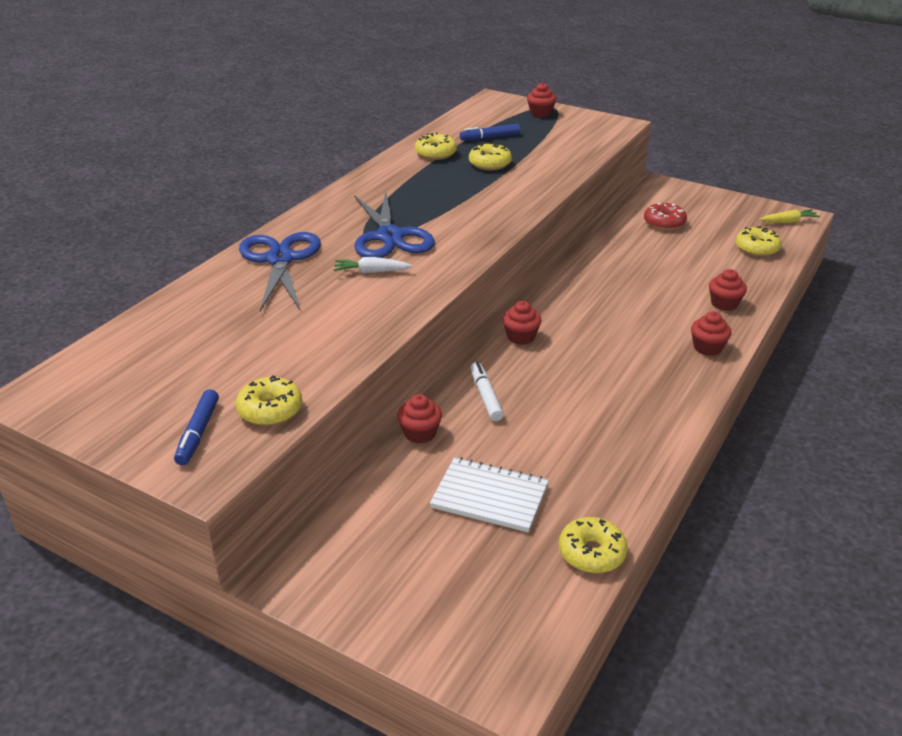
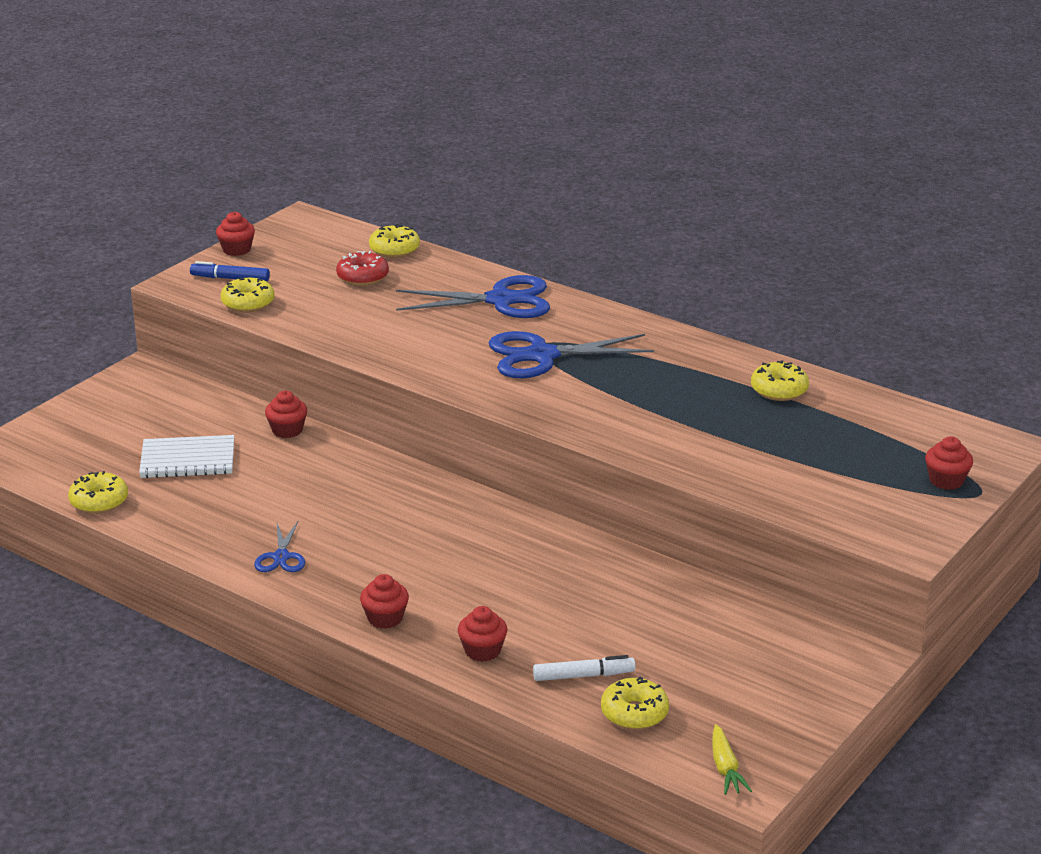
camera: 95 degrees right, 5 degrees down
white carrot [333,257,412,273] -> none
white notebook [430,457,549,532] -> white notebook turned 60 degrees clockwise [139,435,234,478]
blue marker [460,124,521,141] -> none
yellow donut [469,142,512,171] -> yellow donut moved to [369,224,420,258]
white marker [471,362,504,421] -> white marker moved to [533,655,636,681]
red cupcake [503,301,541,345] -> red cupcake moved to [216,212,255,256]
red donut [644,203,687,230] -> red donut moved to [336,251,389,286]
none -> blue scissors [254,521,305,572]

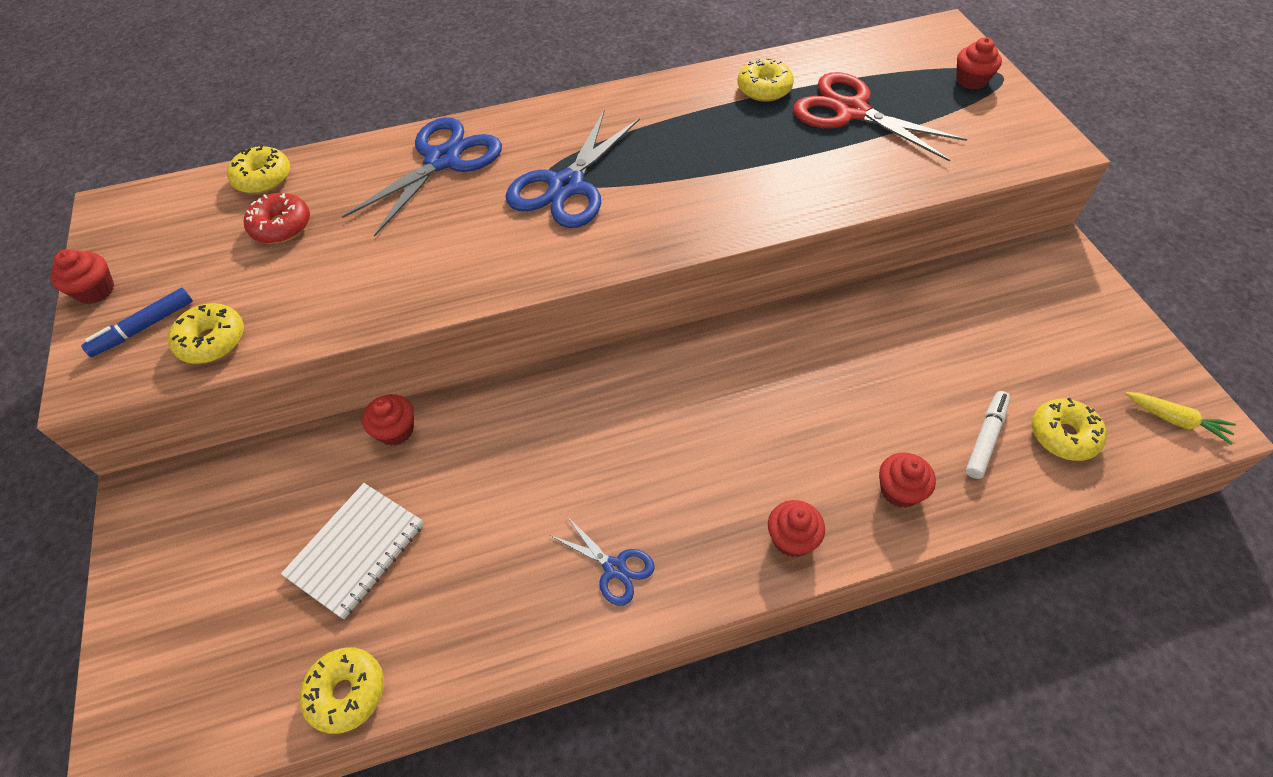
camera: 50 degrees left, 25 degrees up
none -> red scissors [793,72,967,162]

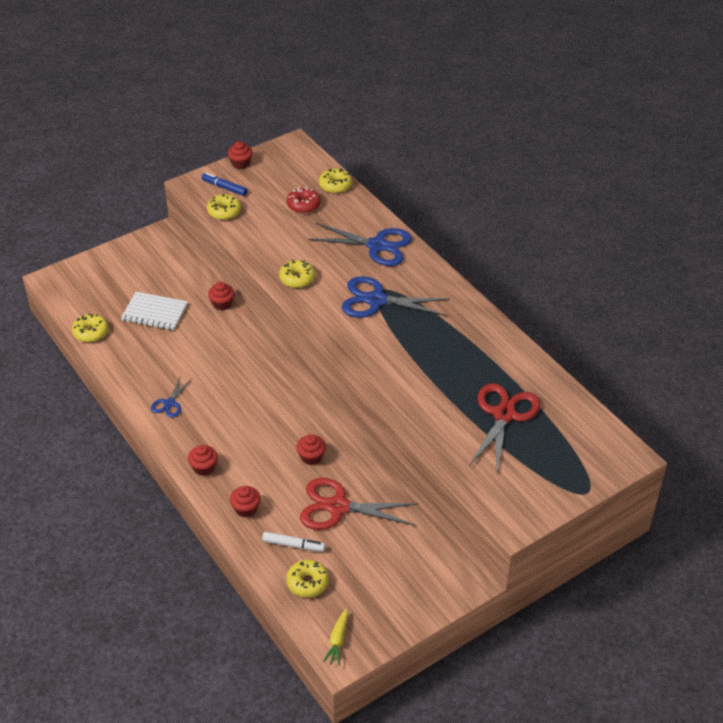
camera: 70 degrees right, 10 degrees down
yellow donut [738,58,794,102] -> yellow donut moved to [279,259,315,288]
red cupcake [957,37,1002,90] -> red cupcake moved to [296,434,326,465]
none -> red scissors [300,478,419,530]

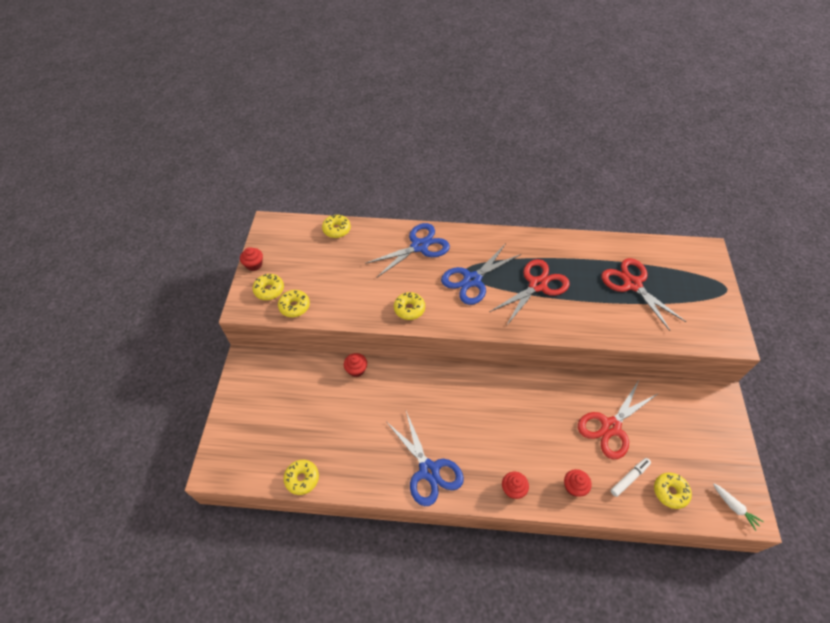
camera: 50 degrees left, 10 degrees up
white notebook [121,292,188,330] -> none
blue scissors [151,377,192,418] -> blue scissors [387,411,464,506], size x1.94
blue marker [202,173,248,196] -> yellow donut [253,274,284,300]
red donut [287,187,321,213] -> none
red cupcake [296,434,326,465] -> none
yellow carrot [323,609,348,665] -> white carrot [713,484,764,531]
none -> red scissors [490,259,570,326]

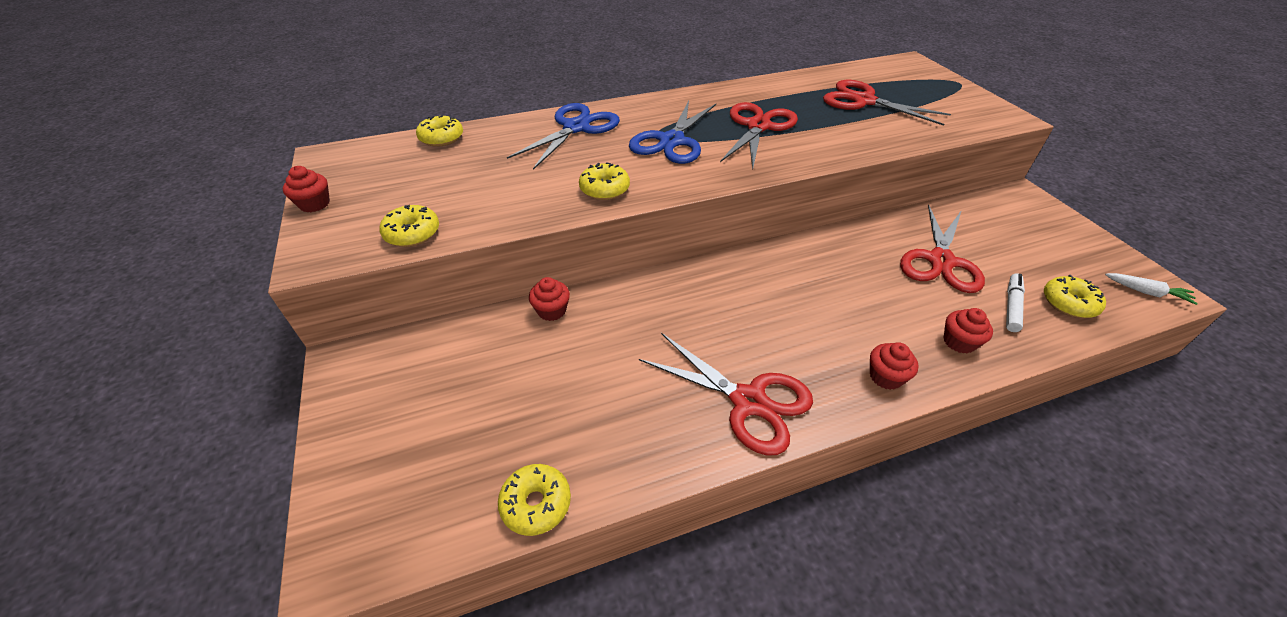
camera: 25 degrees left, 10 degrees down
yellow donut [253,274,284,300] -> none
blue scissors [387,411,464,506] -> red scissors [639,333,813,456]

